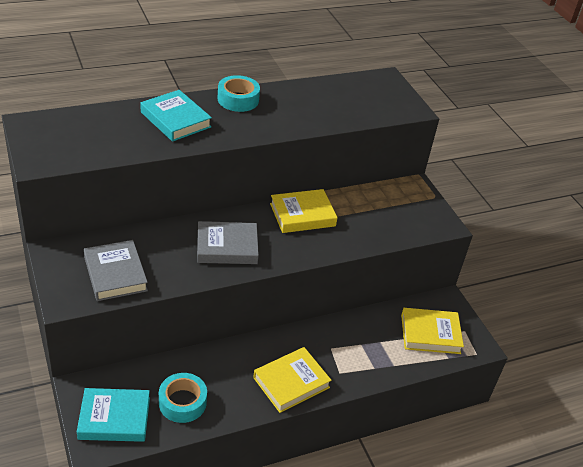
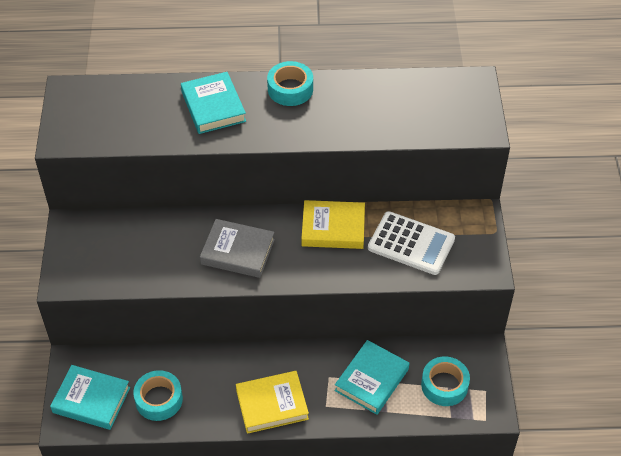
camera: 25 degrees right, 10 degrees up
grey book [84,240,148,301] -> none
yellow book [401,308,464,354] -> turquoise tape [421,356,470,406]
none -> turquoise book [335,340,409,415]
none -> white calculator [368,211,455,275]

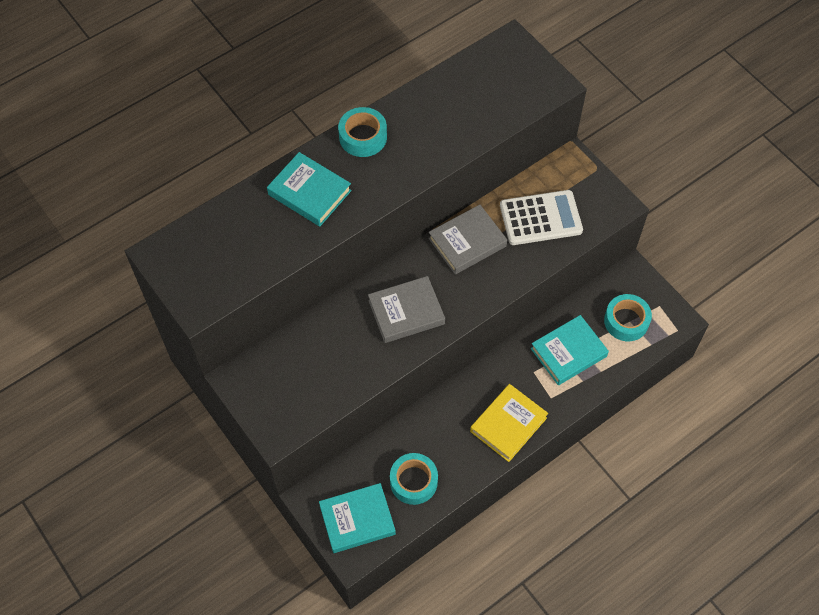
camera: 35 degrees left, 10 degrees up
yellow book [301,200,365,249] -> grey book [428,205,507,274]
turquoise book [335,340,409,415] -> turquoise book turned 60 degrees clockwise [531,315,609,385]

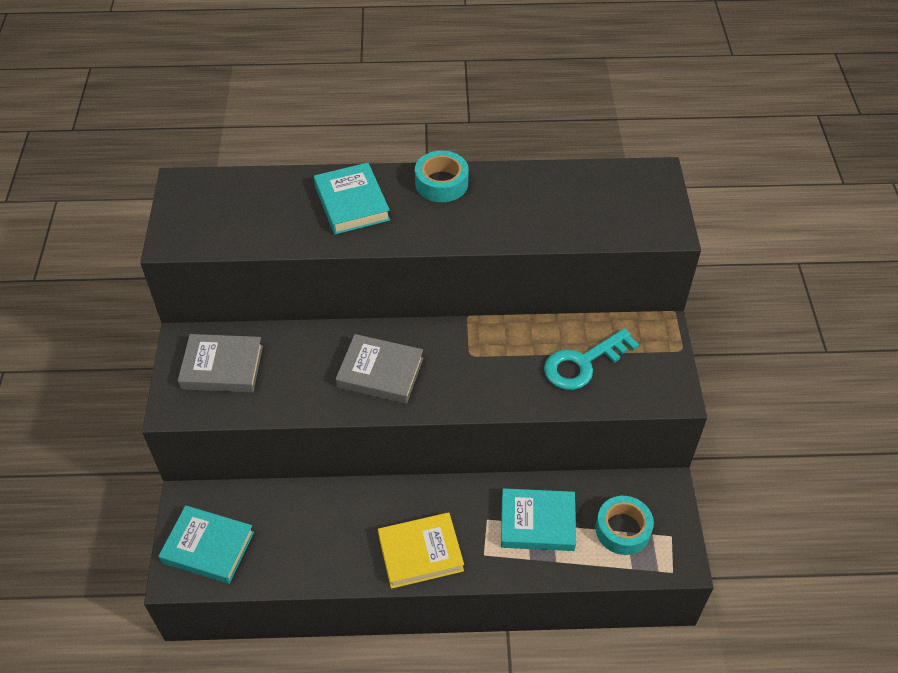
camera: 35 degrees right, 10 degrees down
turquoise tape [390,453,438,505] -> none
grey book [428,205,507,274] -> grey book moved to [178,334,263,393]
white calculator [500,190,583,245] -> turquoise key [544,328,639,390]

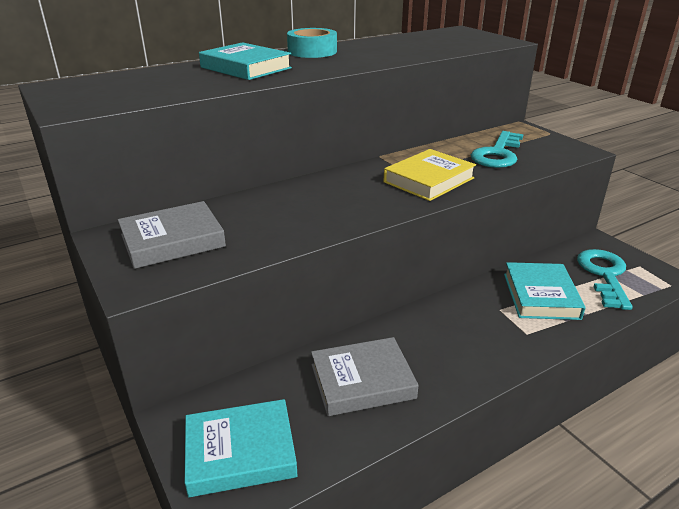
camera: 30 degrees left, 20 degrees down
grey book [336,334,424,404] -> grey book moved to [311,337,418,416]
yellow book [378,513,464,589] -> yellow book moved to [384,149,476,201]
turquoise book [501,488,576,551] -> turquoise book turned 60 degrees counterclockwise [504,262,586,320]
turquoise tape [595,496,654,555] -> turquoise key [577,249,633,310]

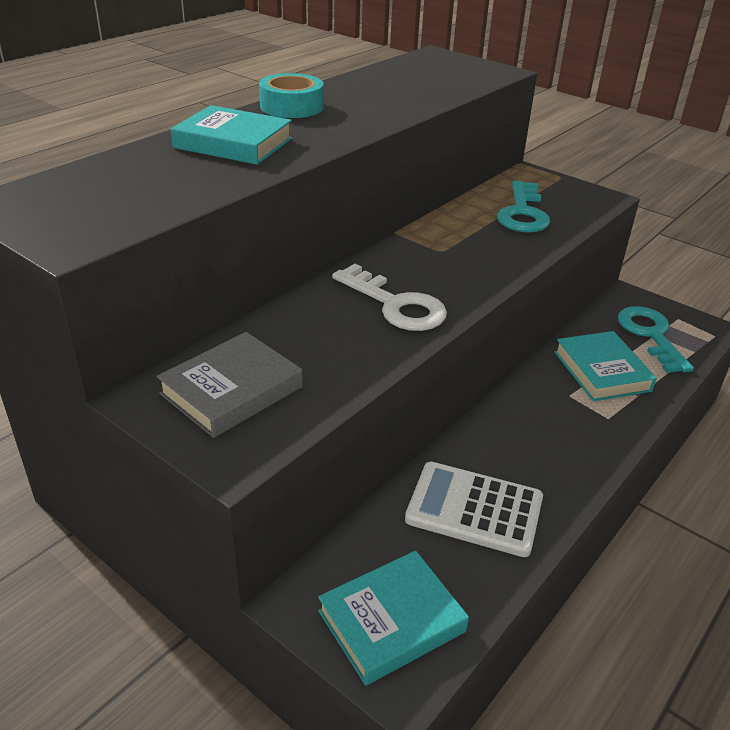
camera: 20 degrees left, 5 degrees up
grey book [311,337,418,416] -> white calculator [405,462,543,557]
yellow book [384,149,476,201] -> none
none -> white key [332,264,447,331]

